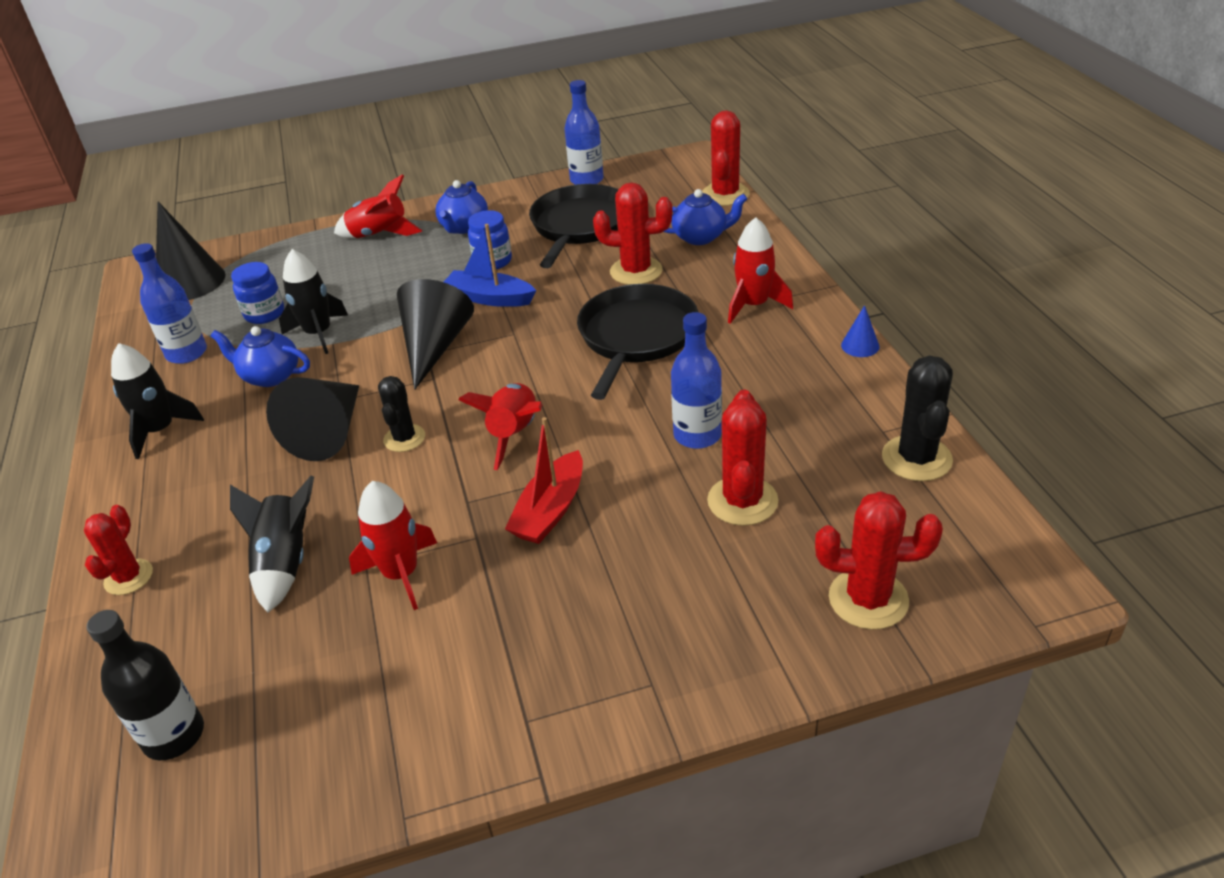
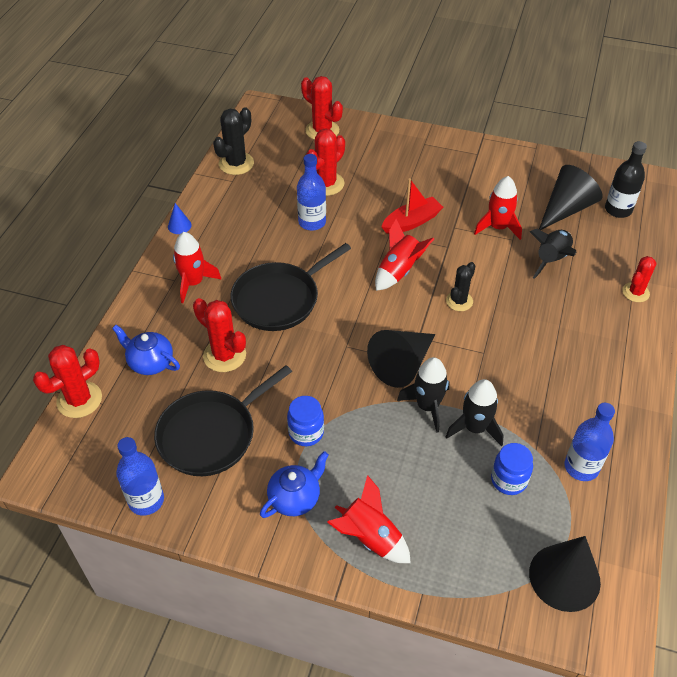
camera: 150 degrees left, 10 degrees up
black rocket [111,343,204,459] -> black rocket moved to [397,357,449,433]
blue teapot [211,326,310,387] -> none
black cone [266,377,359,461] -> black cone moved to [539,165,602,230]
blue boat [444,224,536,307] -> none

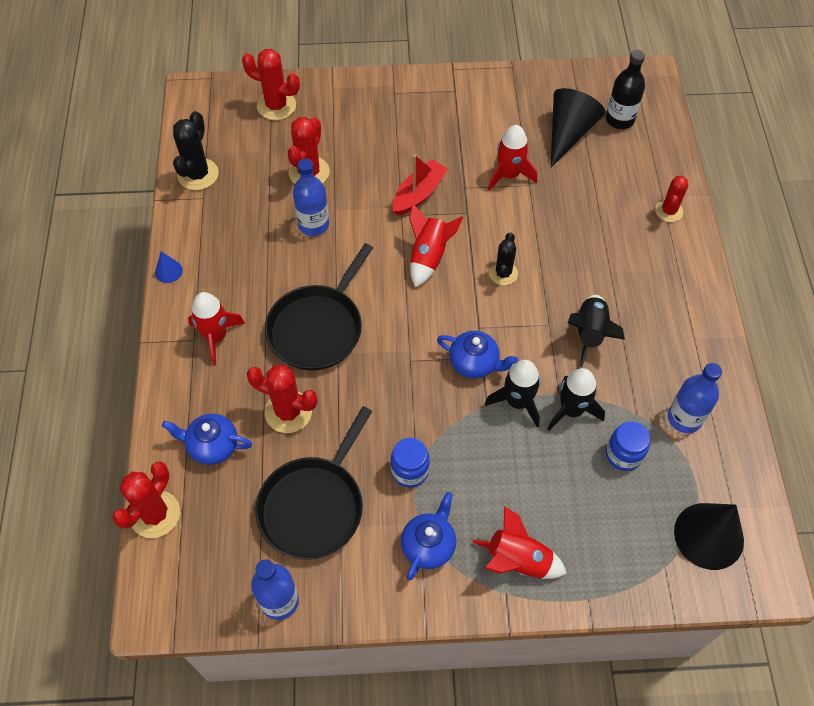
camera: 20 degrees left, 10 degrees up
black cone [367,330,435,388] -> blue teapot [437,331,518,379]
black rocket [530,229,576,279] -> black rocket moved to [568,295,625,368]

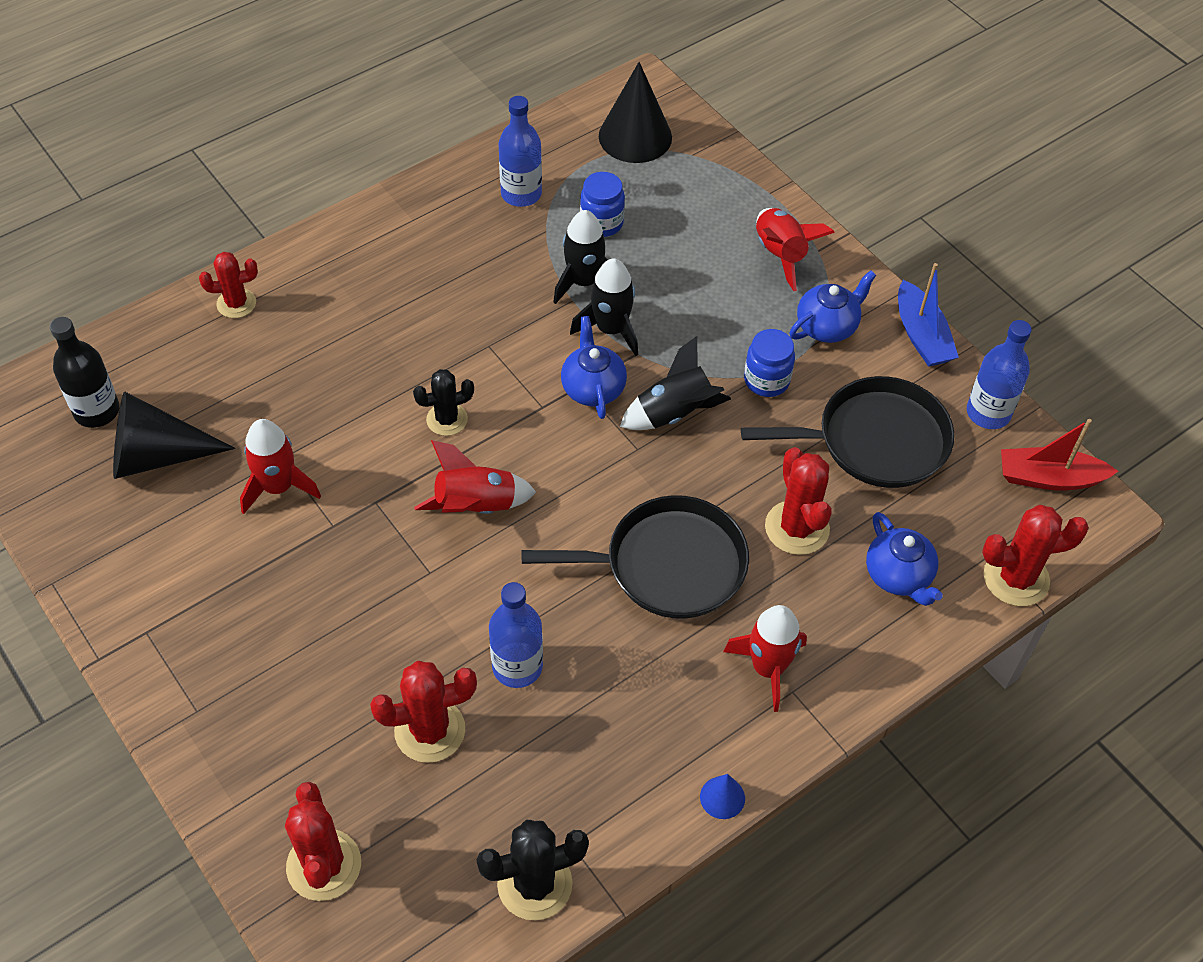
camera: 125 degrees left, 5 degrees down
red boat [393,154,448,216] -> red boat moved to [1001,419,1118,491]
blue teapot [401,492,456,580] -> blue teapot turned 150 degrees clockwise [789,270,876,343]
black rocket [568,295,625,368] -> black rocket moved to [620,336,731,430]
none -> blue boat [898,263,959,367]

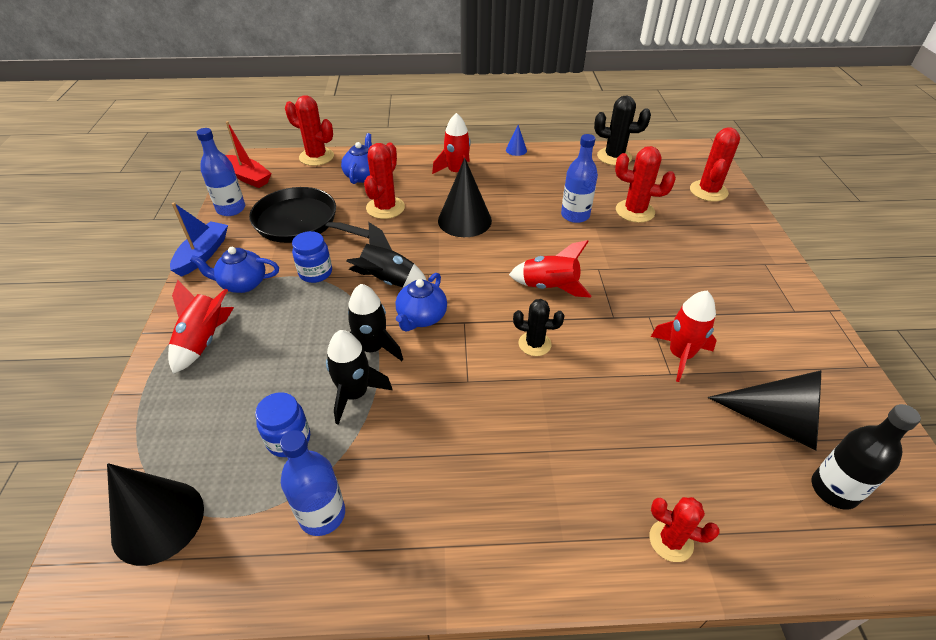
camera: 145 degrees left, 10 degrees down
black pan [521,495,749,619] -> black cone [438,158,492,237]

